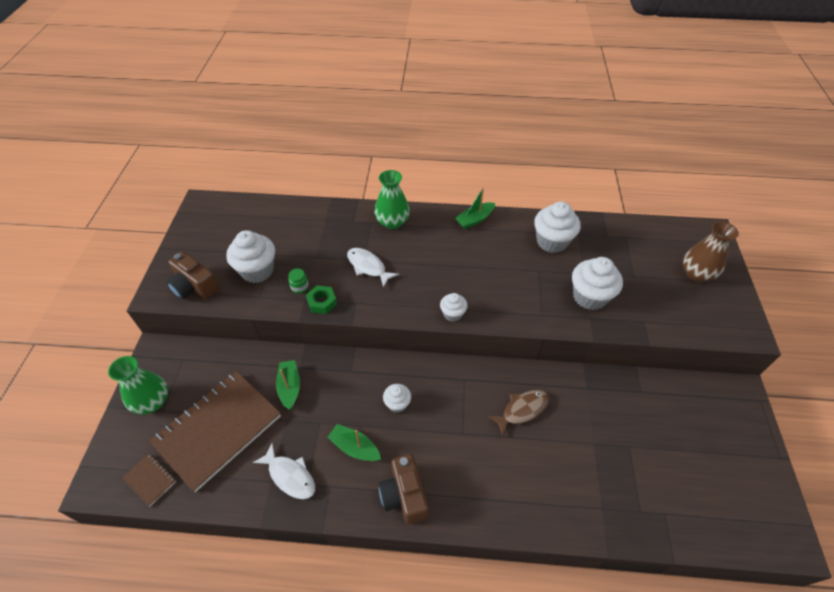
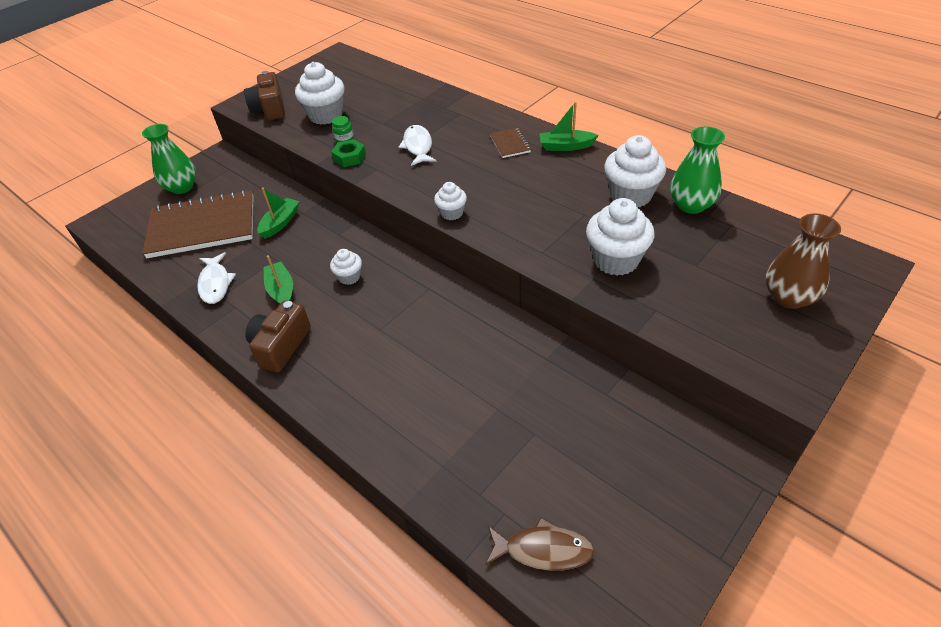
camera: 40 degrees right, 5 degrees down
brown notebook [122,454,176,507] -> brown notebook moved to [490,128,531,158]
green vase [375,170,410,229] -> green vase moved to [670,127,725,214]
brown fish [487,390,549,436] -> brown fish moved to [485,517,594,571]

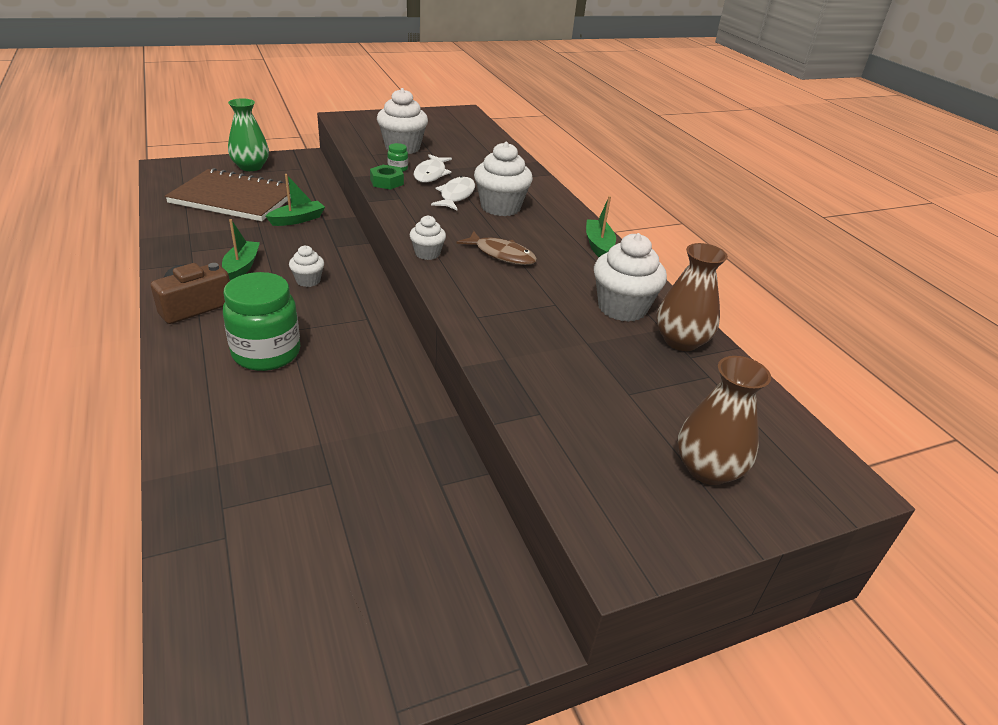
camera: 20 degrees right, 10 degrees down
white fish [197,252,236,304] -> white fish moved to [414,154,452,183]
brown camera [244,71,285,121] -> none
brown fish [485,517,594,571] -> brown fish moved to [456,231,537,265]
brown notebook [490,128,531,158] -> none
green boat [540,102,599,151] -> green boat turned 60 degrees clockwise [586,196,616,257]
white cupcake [586,198,654,276] -> white cupcake moved to [474,142,533,216]
green vase [670,127,725,214] -> brown vase [656,243,728,351]
none -> green jar [223,272,300,371]

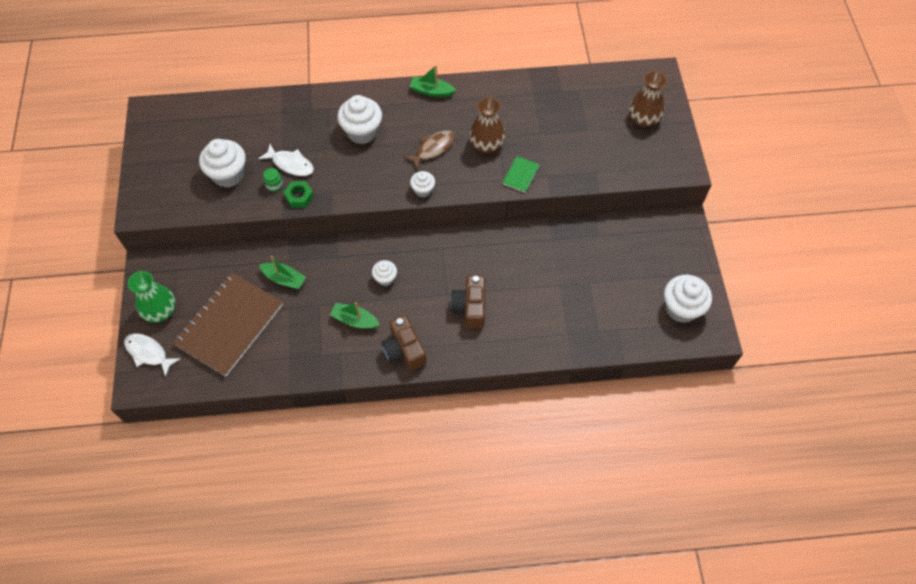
camera: 70 degrees left, 25 degrees up
green jar [223,272,300,371] -> brown camera [450,275,485,329]
green boat [266,174,325,226] -> green boat turned 135 degrees clockwise [259,256,306,289]
white fish [431,176,475,211] -> white fish moved to [124,333,181,377]
white cupcake [594,233,667,322] -> white cupcake moved to [664,275,712,323]
brown vase [656,243,728,351] -> brown vase moved to [469,97,505,153]
none -> green notebook [502,156,540,193]

